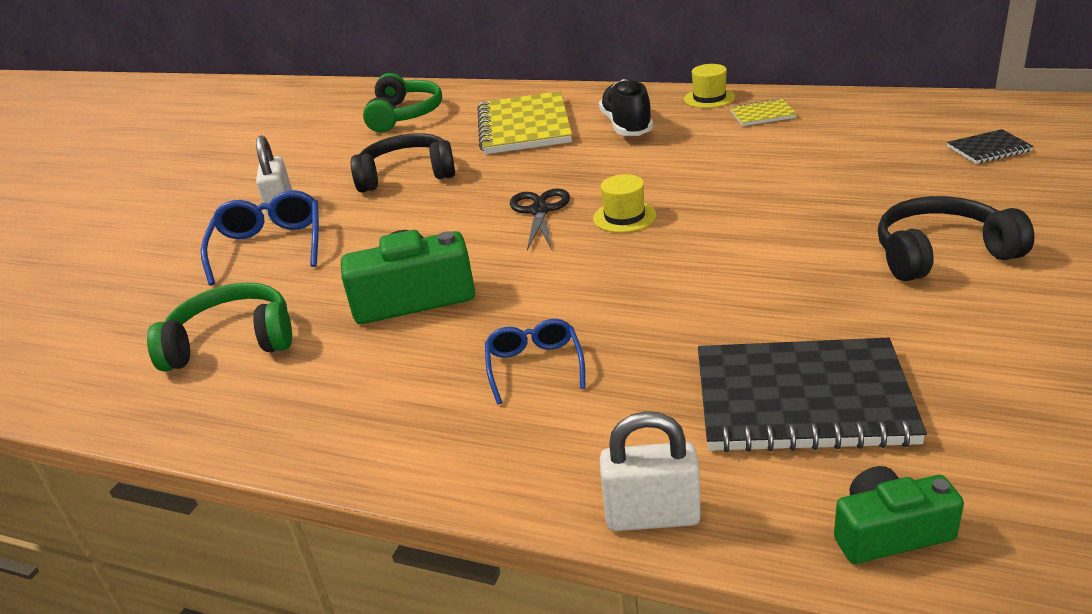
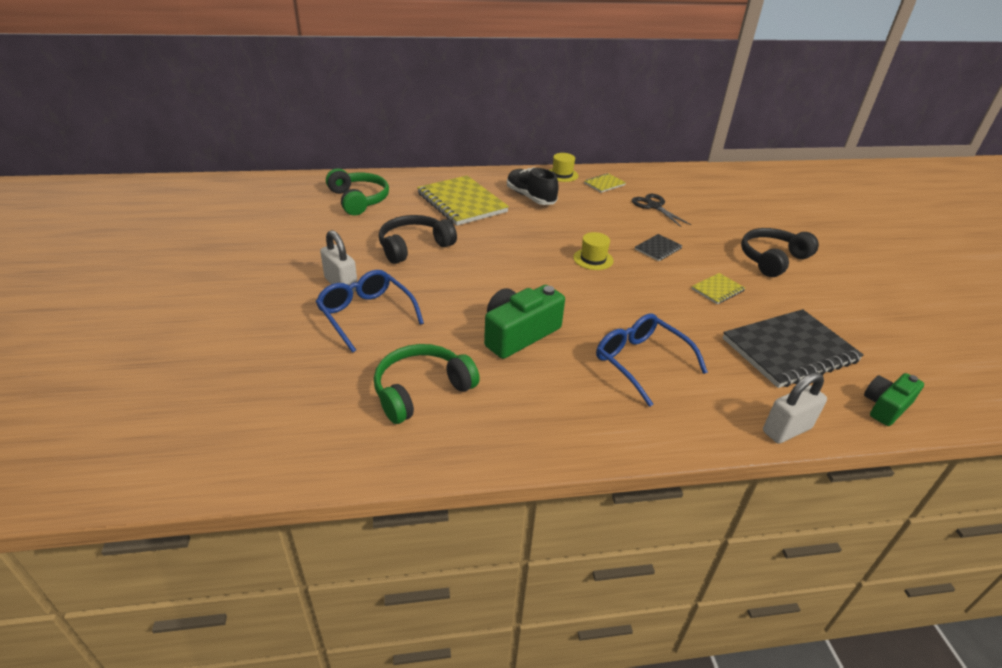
camera: 35 degrees left, 5 degrees up
blue glasses [485,319,586,404] -> blue glasses [596,313,708,407], size x1.55
black scissors [510,188,570,251] -> black scissors moved to [632,194,691,227]
black notebook [947,129,1034,164] -> black notebook moved to [635,234,683,261]
none -> yellow notebook [692,273,745,304]

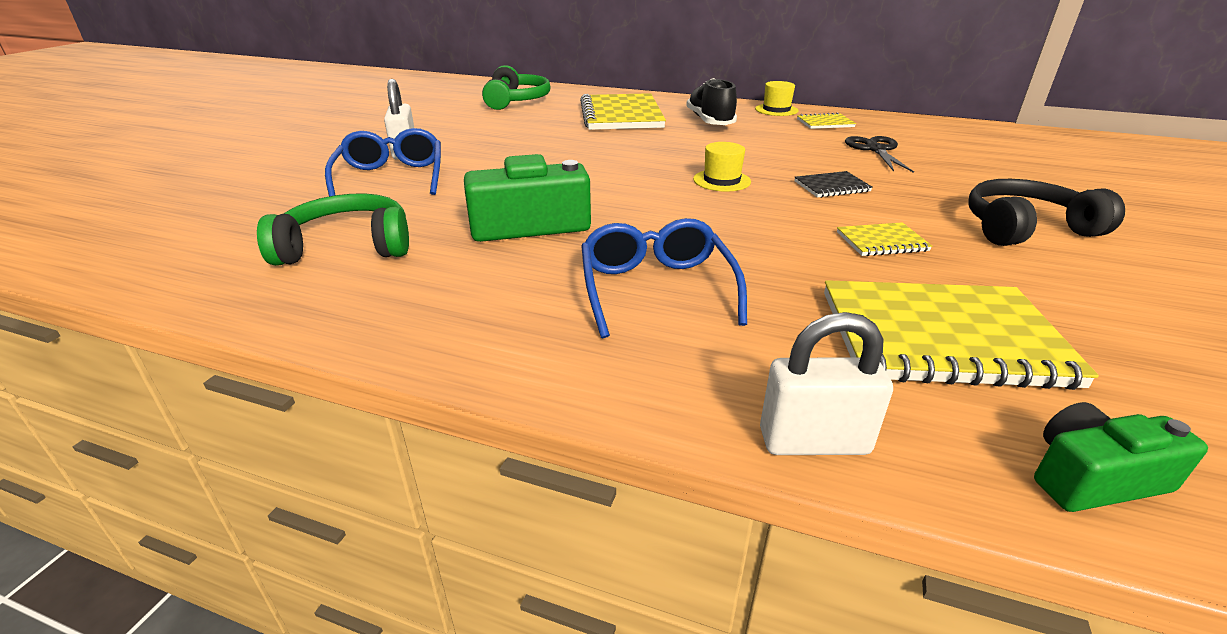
camera: 30 degrees right, 5 degrees down
black headphones [379,215,457,264] -> none
black notebook [723,309,864,388] -> yellow notebook [824,280,1099,390]

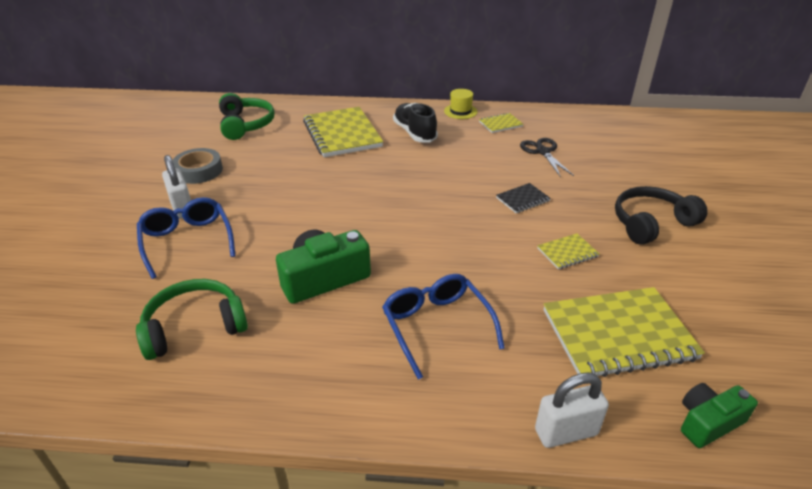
camera: 15 degrees left, 5 degrees up
yellow hat [693,142,751,192] -> none
none -> grey tape [172,148,223,184]

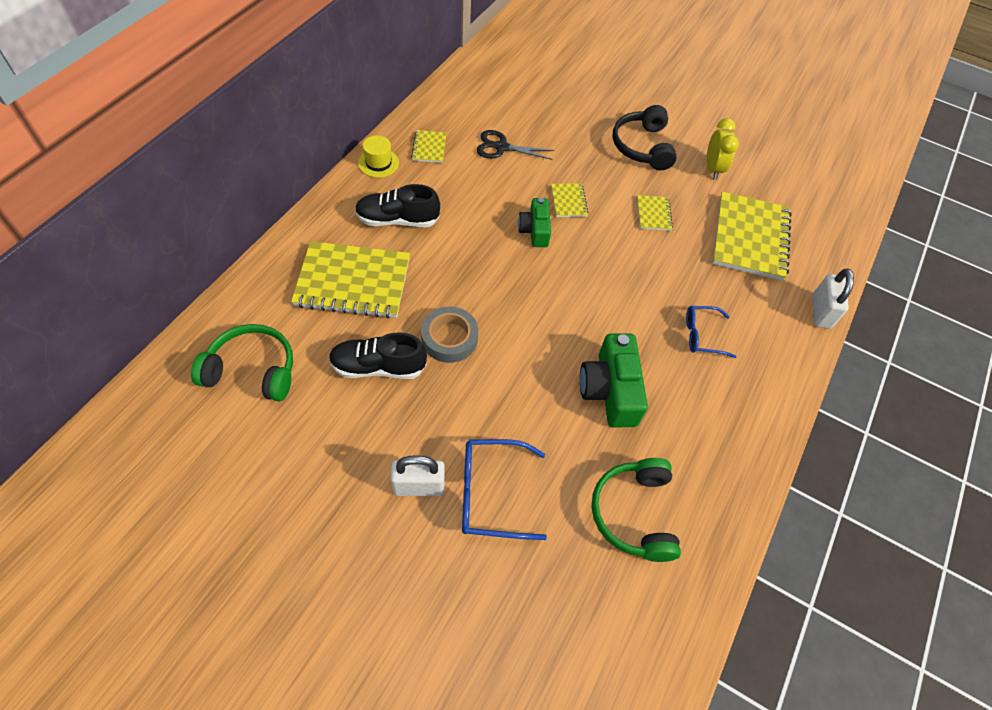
camera: 70 degrees left, 20 degrees up
grey tape [172,148,223,184] -> grey tape moved to [421,306,478,363]
blue glasses [382,274,505,380] -> blue glasses [686,306,736,358], size x0.65
black notebook [496,183,551,213] -> yellow notebook [551,183,588,217]
green camera [681,383,758,448] -> green camera moved to [518,198,551,247]
none -> black shoe [329,332,427,379]
none -> yellow clock [707,118,739,180]

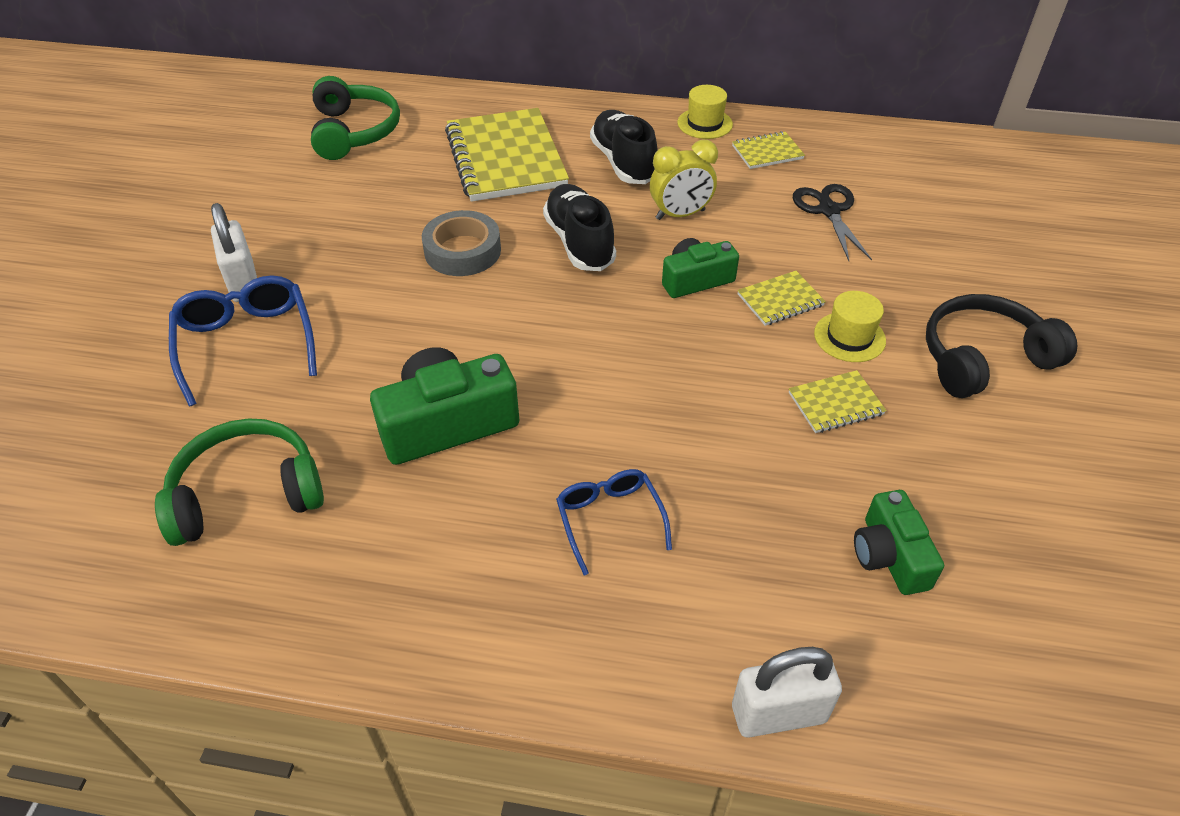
camera: 75 degrees right, 10 degrees down
black shoe [329,332,427,379] -> black shoe moved to [543,184,616,271]
yellow clock [707,118,739,180] -> yellow clock moved to [650,140,718,220]
yellow notebook [712,192,792,281] -> green camera [854,490,944,595]
none -> yellow hat [814,291,886,362]

